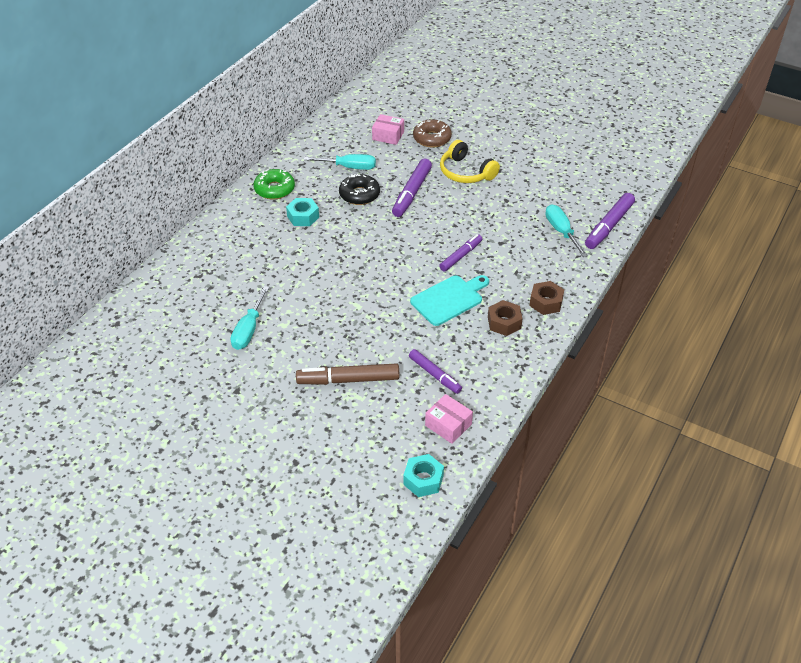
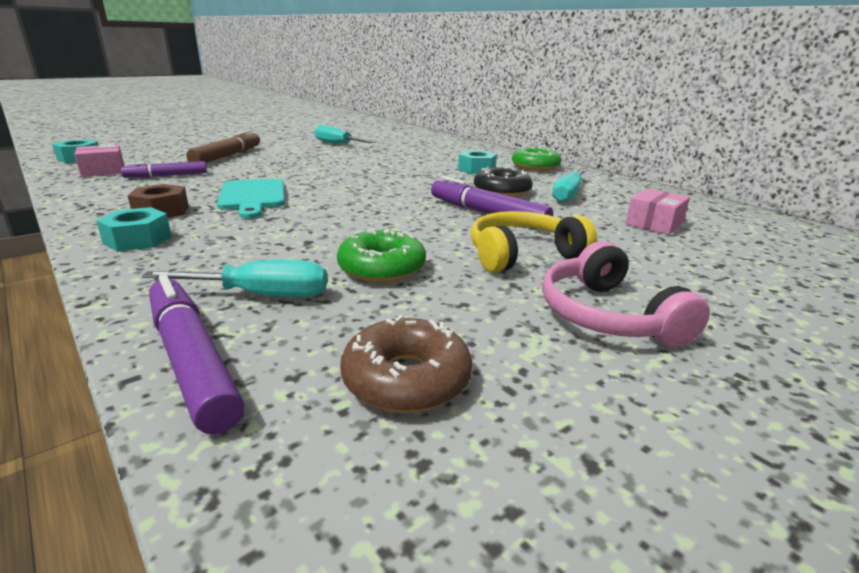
camera: 110 degrees right, 20 degrees down
brown donut [413,119,452,148] -> brown donut moved to [340,315,472,413]
purple marker [439,234,482,272] -> none
brown nut [529,281,564,315] -> turquoise nut [96,207,171,252]
none -> green donut [337,229,426,283]
none -> pink headphones [542,241,710,348]

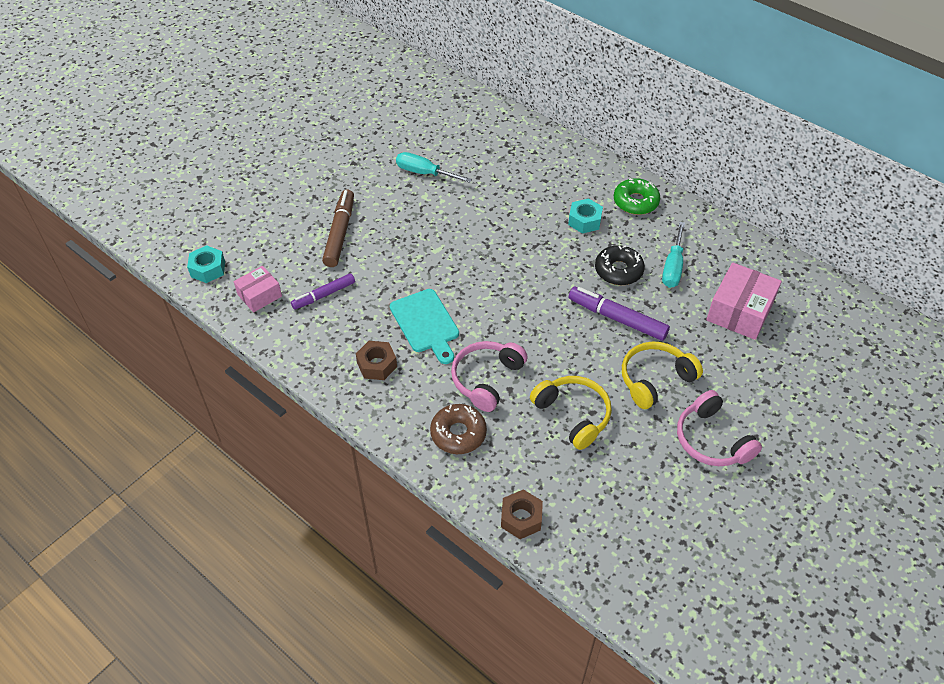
camera: 10 degrees left, 25 degrees up
turquoise nut [96,207,171,252] -> none
turquoise screwdriver [142,260,327,297] -> none
purple marker [149,274,245,434] -> brown nut [501,490,543,539]
green donut [337,229,426,283] -> yellow headphones [530,376,612,450]
brown donut [340,315,472,413] -> brown donut moved to [430,404,487,454]
pink box [626,189,690,235] -> pink box [706,262,782,340], size x1.63
none -> pink headphones [451,341,528,412]

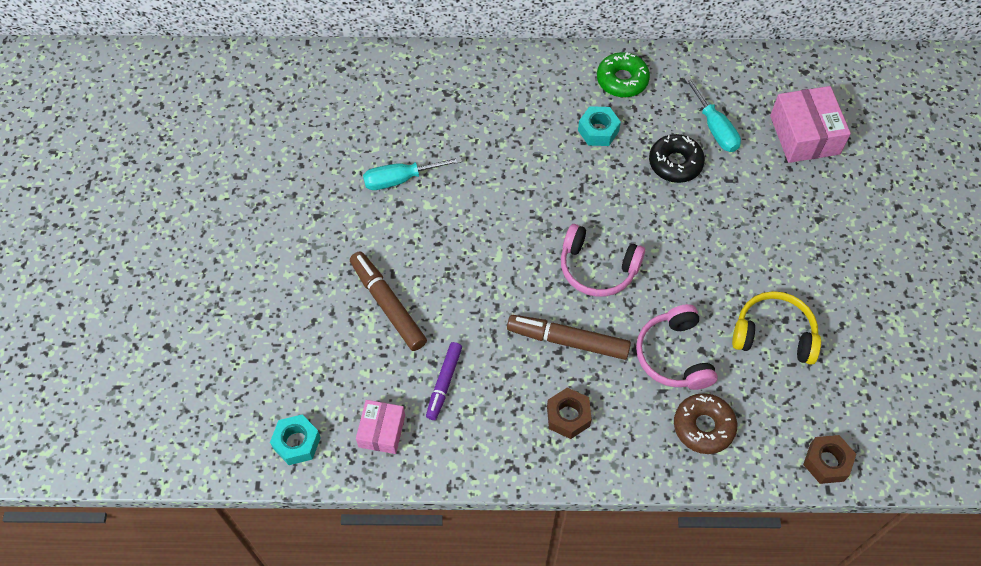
camera: 40 degrees left, 10 degrees up
turquoise cutting board [390,289,459,364] -> brown marker [507,315,631,360]
purple marker [569,287,670,341] -> none
yellow headphones [622,342,703,409] -> none
pink headphones [677,390,762,466] -> pink headphones moved to [561,224,645,297]

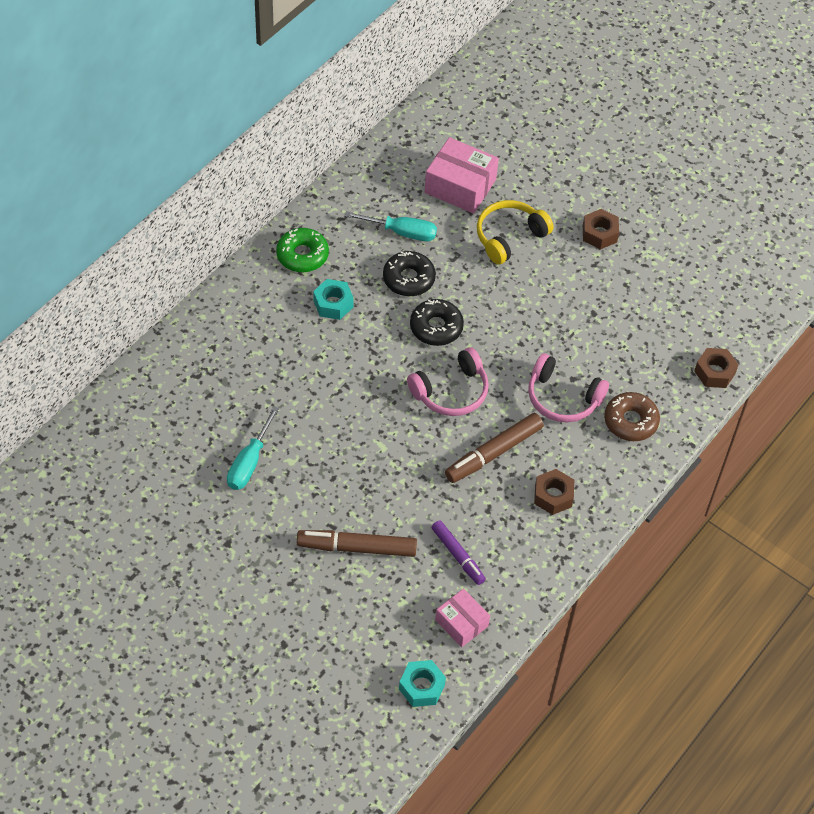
camera: 55 degrees left, 5 degrees down
yellow headphones [732,291,821,365] -> yellow headphones moved to [477,200,554,265]
none -> black donut [410,299,464,346]
none -> brown nut [583,209,619,249]

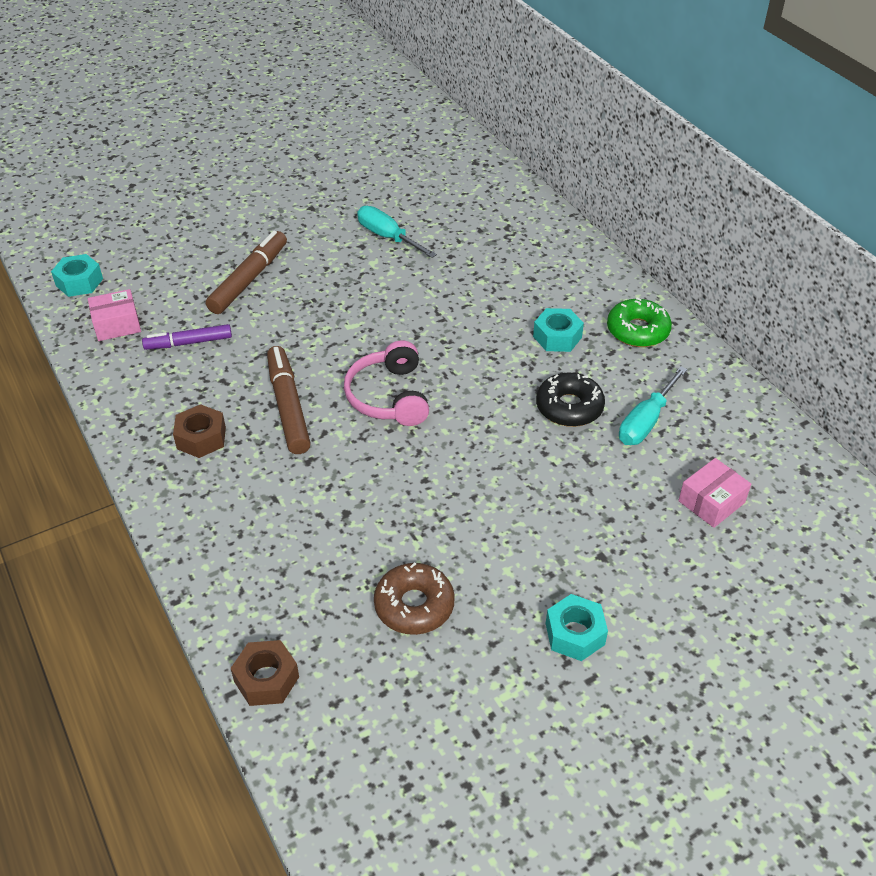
camera: 115 degrees right, 10 degrees down
black donut [410,299,464,346] -> none
pink box [425,137,499,214] -> pink box [678,458,751,528], size x0.61
yellow headphones [477,200,554,265] -> none
pink headphones [528,353,609,422] -> none
brown nut [583,209,619,249] -> turquoise nut [546,594,608,661]
brown donut [604,392,660,441] -> brown donut moved to [374,562,455,635]

